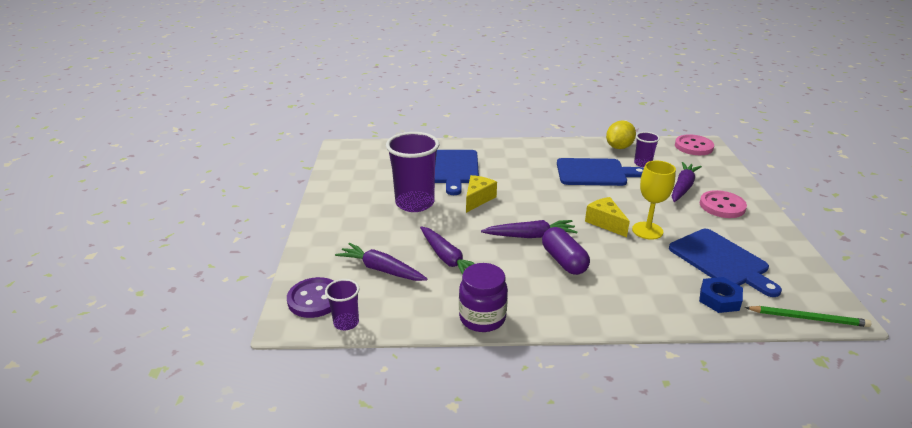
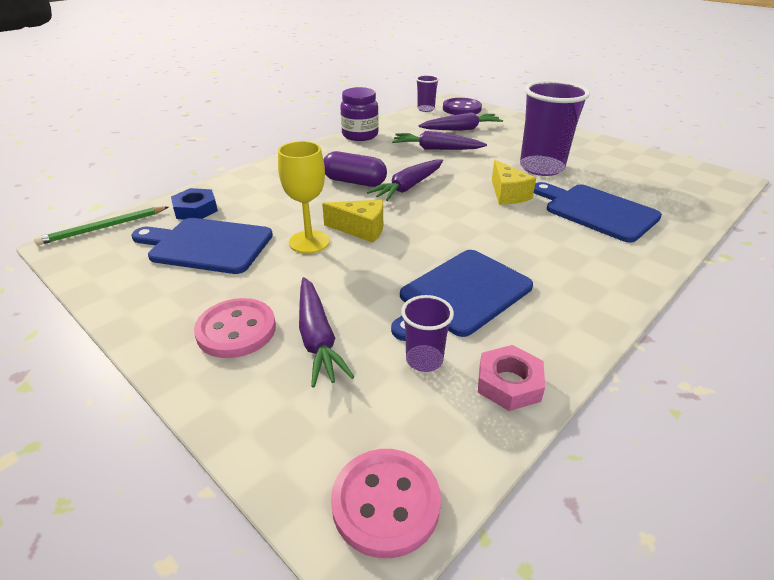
camera: 135 degrees right, 5 degrees up
yellow lemon [606,121,636,149] -> pink nut [478,345,545,411]

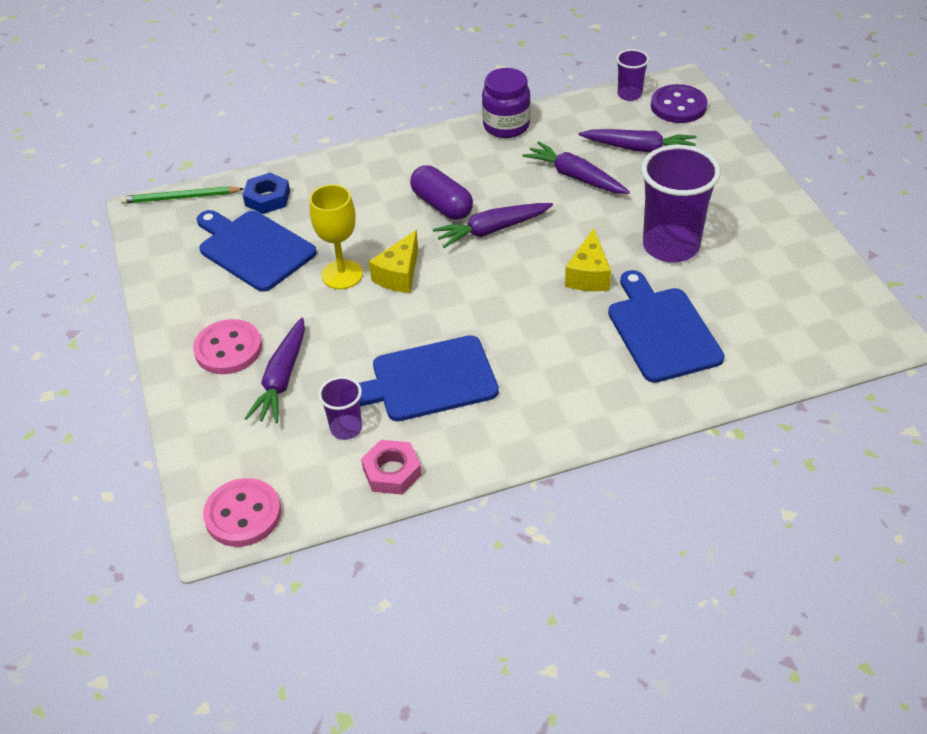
camera: 30 degrees right, 10 degrees up
yellow cheese [322,200,383,242] -> yellow cheese turned 75 degrees clockwise [369,230,418,293]

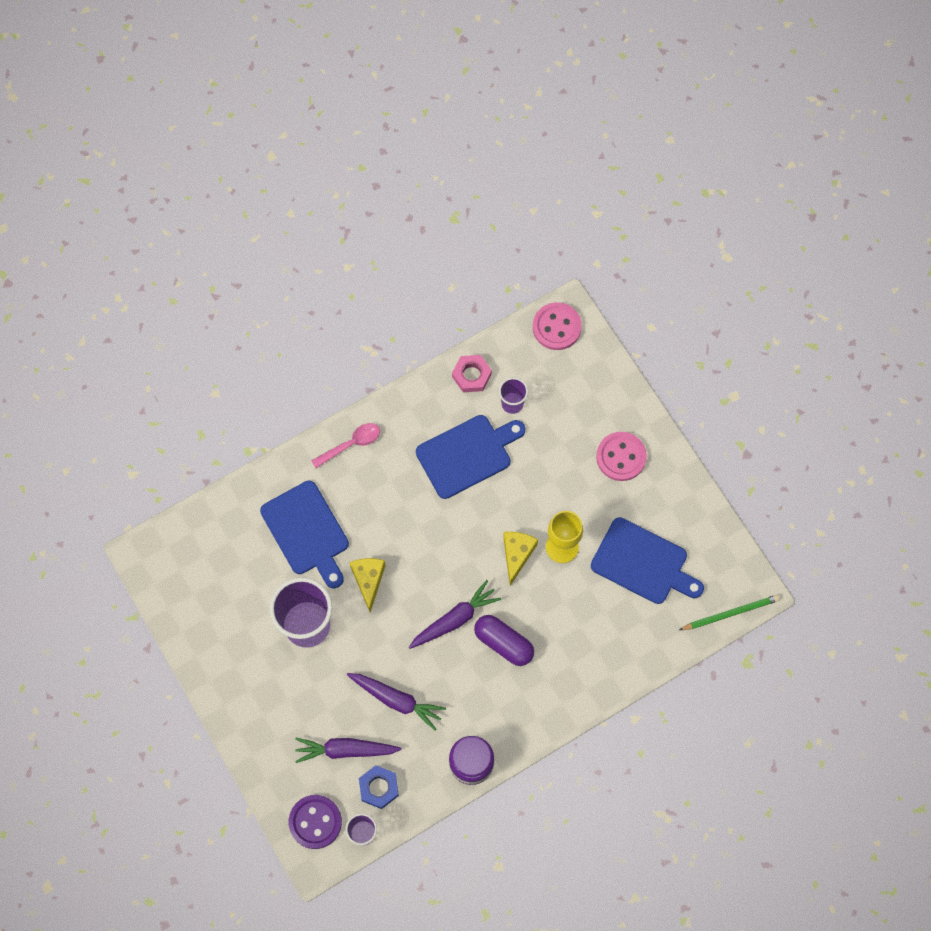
camera: 165 degrees right, 25 degrees up
blue nut [243,173,290,214] -> blue nut moved to [359,765,399,809]
purple carrot [245,318,305,423] -> none
none -> pink spoon [311,423,380,468]

